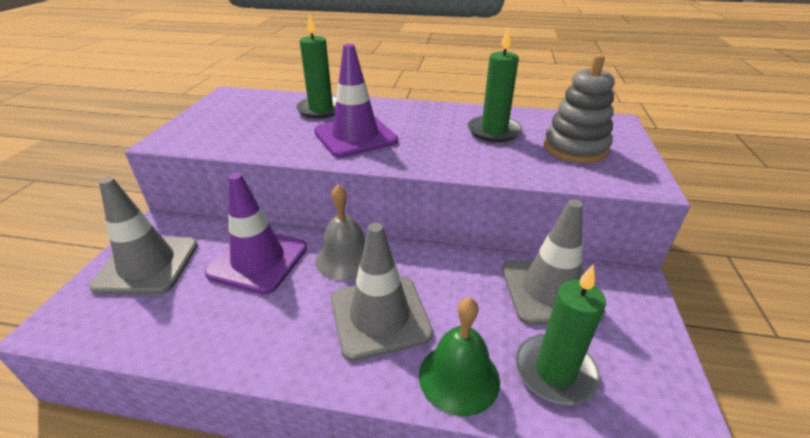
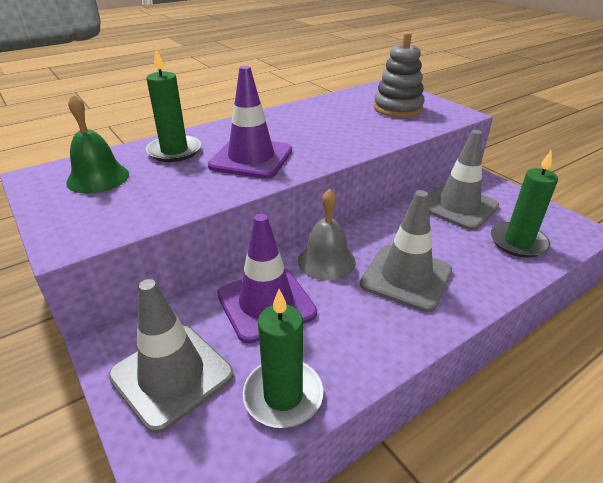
camera: 45 degrees left, 0 degrees up
green bell [419,297,500,416] -> green bell moved to [66,94,129,194]
green candle [468,28,522,142] -> green candle moved to [243,289,323,428]

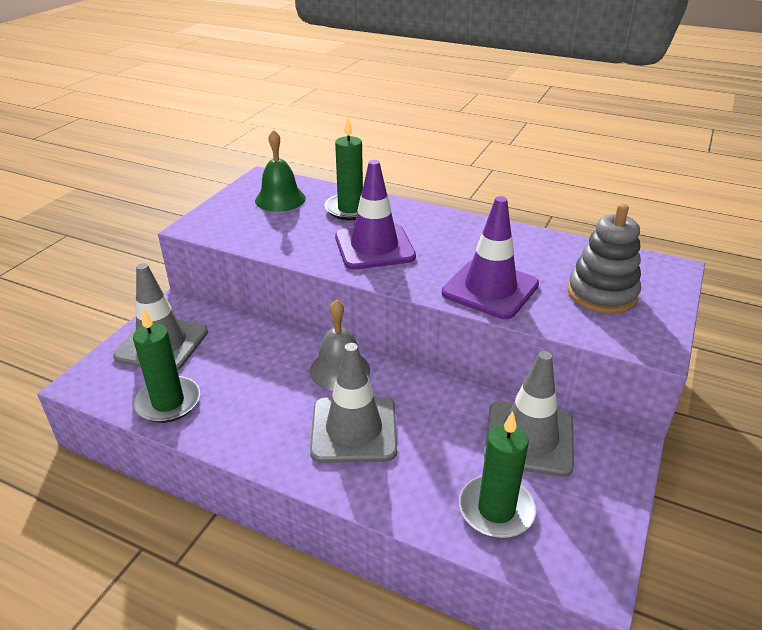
camera: 60 degrees right, 0 degrees up
purple traffic cone [217,214,317,343] -> purple traffic cone moved to [442,196,539,319]

